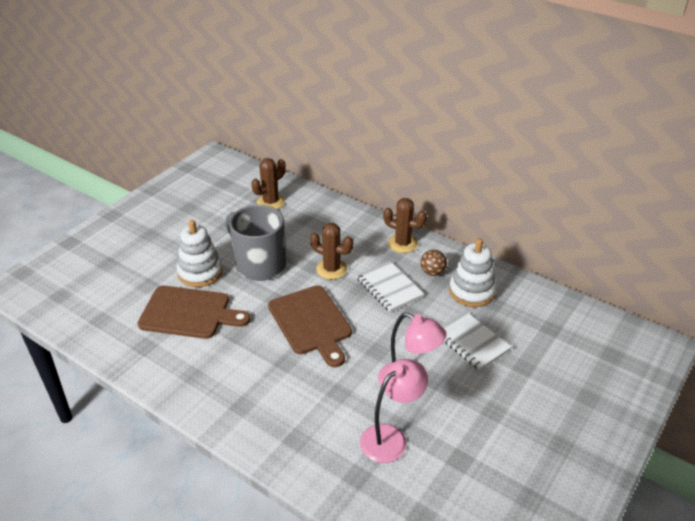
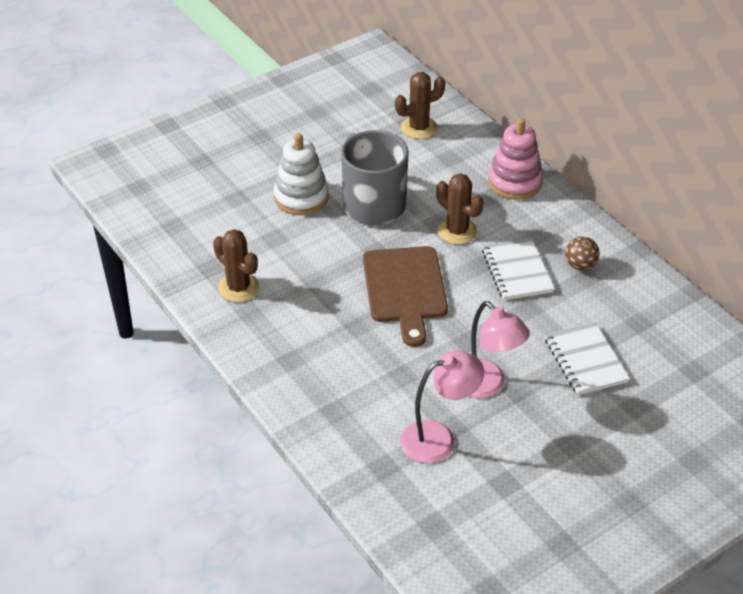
camera: 20 degrees right, 5 degrees up
brown cutting board [138,286,251,339] -> none
brown cactus [383,198,427,253] -> brown cactus moved to [213,229,259,302]
white stacking toy [449,238,496,307] -> none
none -> pink stacking toy [488,118,543,200]

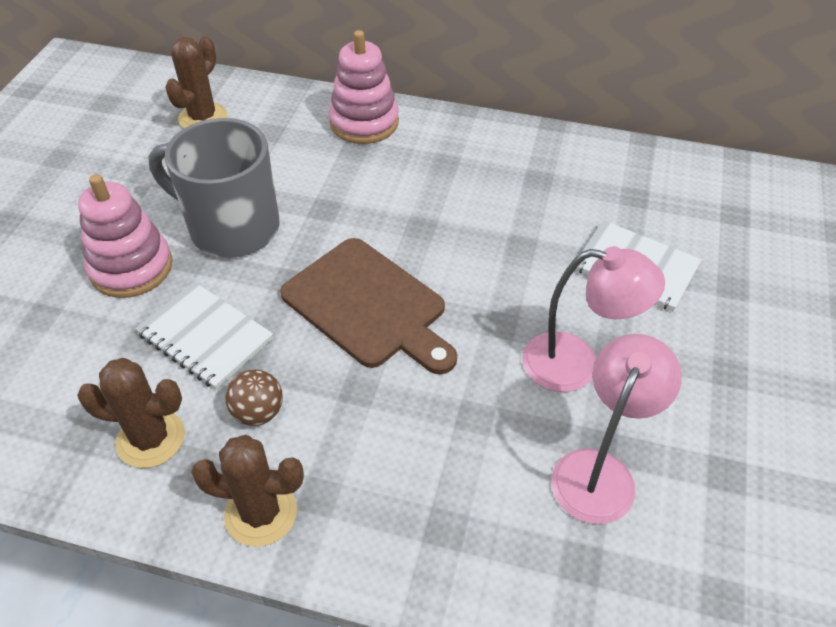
camera: 40 degrees left, 5 degrees up
white stacking toy [274,133,329,215] -> pink stacking toy [78,174,173,298]
brown cactus [436,173,484,244] -> brown cactus moved to [191,435,304,547]
white notebook [482,238,555,300] -> white notebook moved to [135,282,273,390]
brown ball [565,237,600,271] -> brown ball moved to [225,369,283,426]

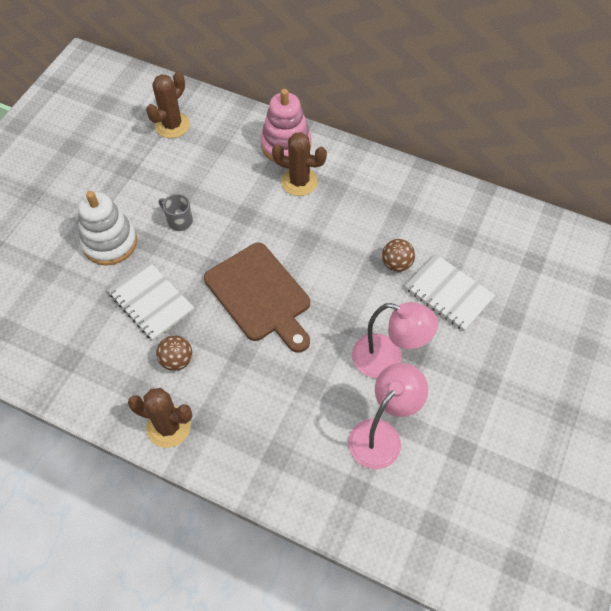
camera: 10 degrees right, 10 degrees up
brown cactus [77,358,185,468] -> brown cactus moved to [272,132,327,196]
pink stacking toy [78,174,173,298] -> white stacking toy [78,191,137,265]
grey mug [149,118,280,258] -> grey mug [159,194,193,231], size x0.41
none -> brown ball [382,239,415,272]

